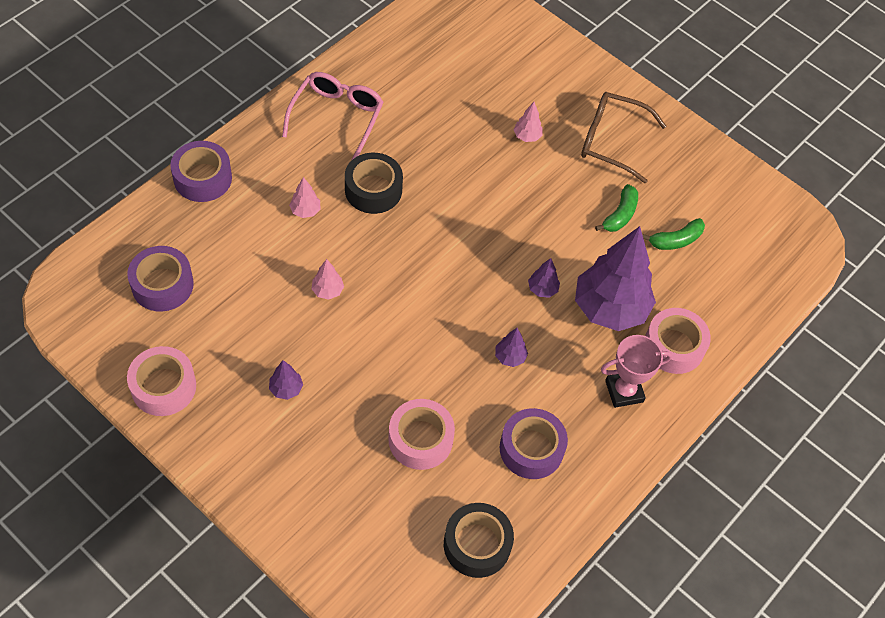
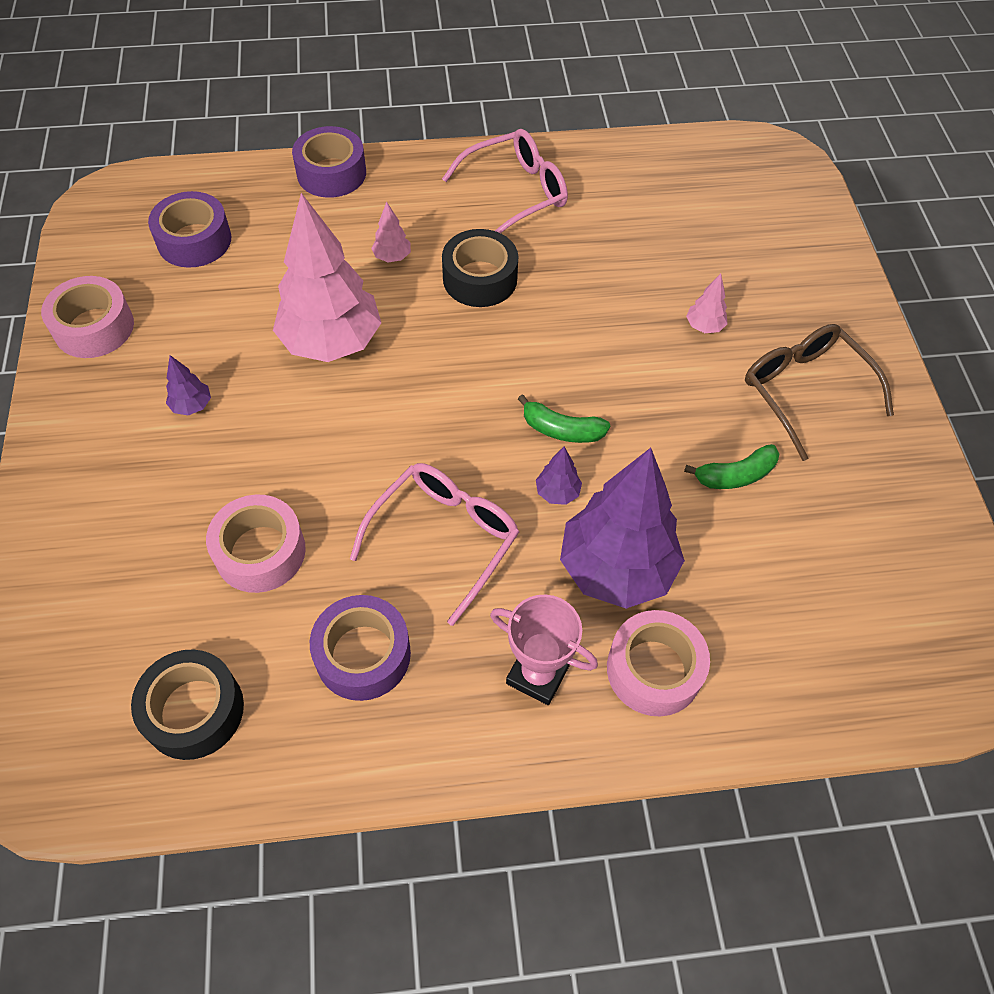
camera: 45 degrees right, 0 degrees up
pink tree [312,259,344,300] -> pink tree [273,193,381,362], size x2.49
purple tree [495,328,528,367] -> pink glasses [350,463,519,626]
green banana [643,218,705,250] -> green banana moved to [518,394,610,443]

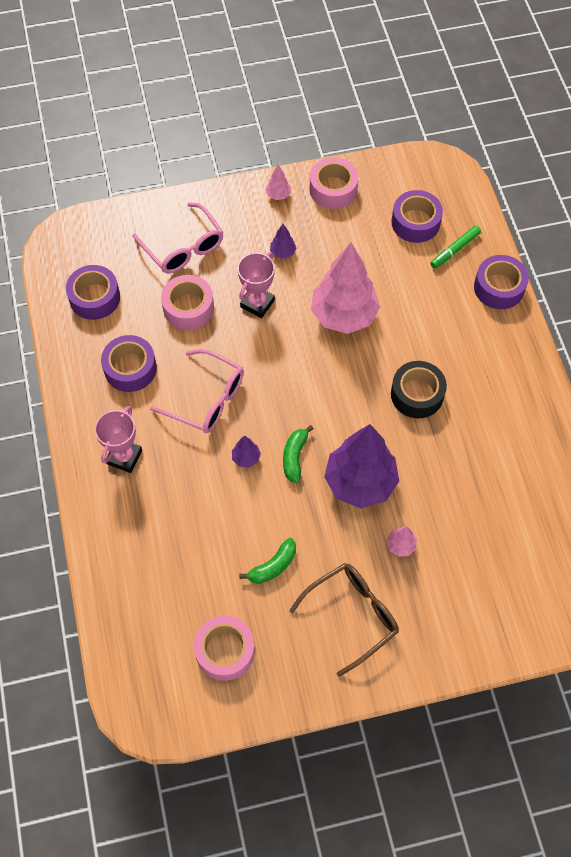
camera: 85 degrees right, 5 degrees up
black tape [131,649,244,760] -> purple tape [66,265,120,320]
pink tree [371,202,411,262] -> pink tree moved to [265,165,291,200]
pink glasses [442,129,568,233] -> pink glasses moved to [132,203,223,273]
purple tree [560,448,685,609] -> purple tree moved to [324,424,399,508]
pink tape [607,610,710,716] -> pink tape moved to [194,616,255,681]
green banana [684,444,780,489] -> green banana turned 105 degrees counterclockwise [239,538,296,584]
none -> pink trophy [237,252,275,318]
none -> green marker [430,226,481,269]

